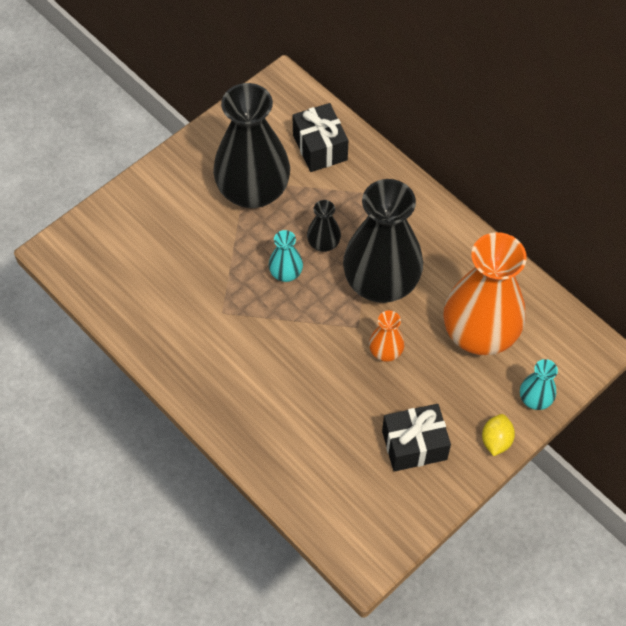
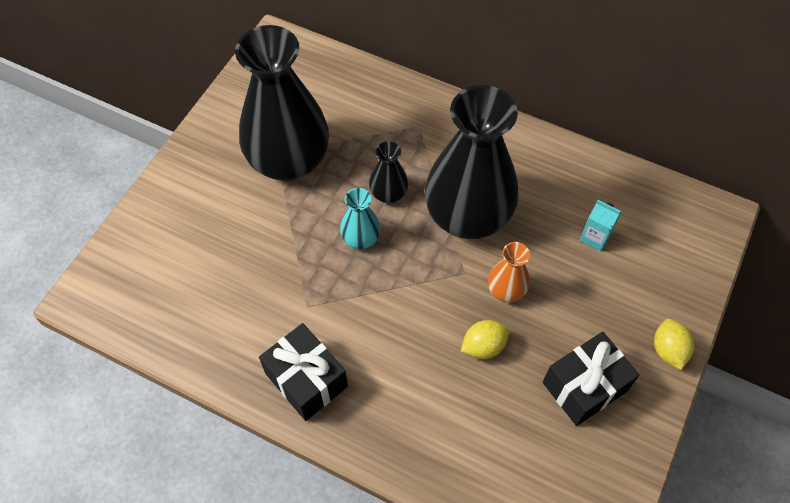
camera: 20 degrees left, 0 degrees up
black gift [292,103,348,172] -> black gift moved to [259,323,348,421]
orange vase [444,232,527,355] -> turquoise carton [580,200,622,251]
turquoise vase [520,359,558,410] -> none
none -> yellow lemon [461,320,509,359]

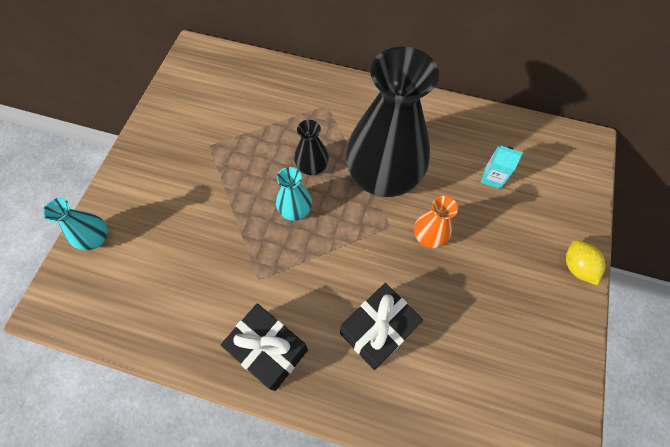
camera: 10 degrees left, 5 degrees up
black vase [235,25,329,181] -> none
yellow lemon [461,320,509,359] -> none
black gift [543,332,639,426] -> black gift moved to [340,283,423,370]
none -> turquoise vase [43,198,108,250]

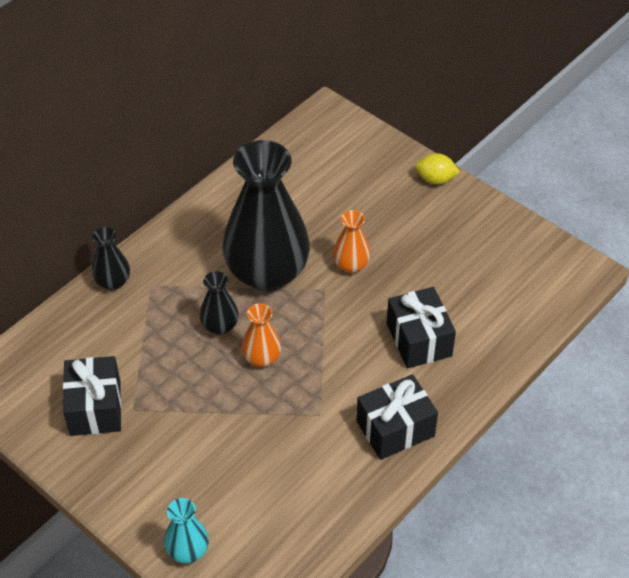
camera: 65 degrees left, 15 degrees down
turquoise vase [276,167,312,221] -> orange vase [242,303,281,367]
turquoise carton [481,145,523,189] -> none
none -> black gift [63,356,121,436]
none -> black vase [92,227,130,290]

